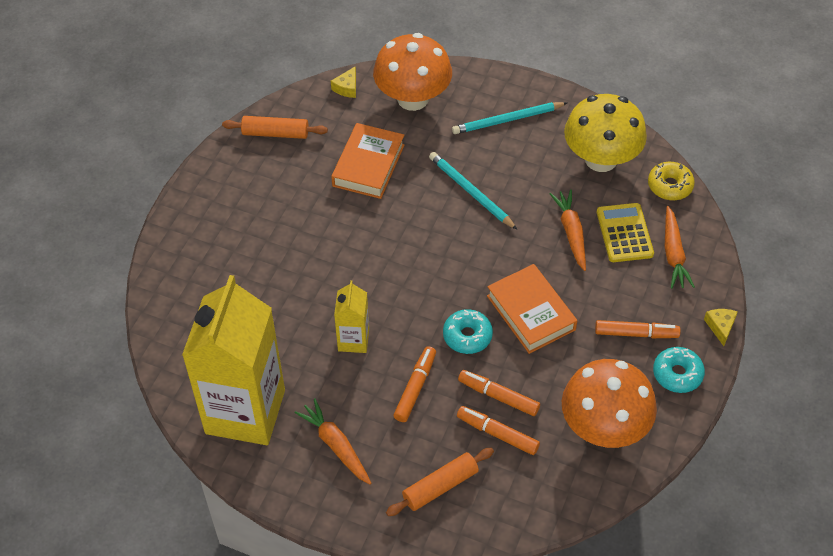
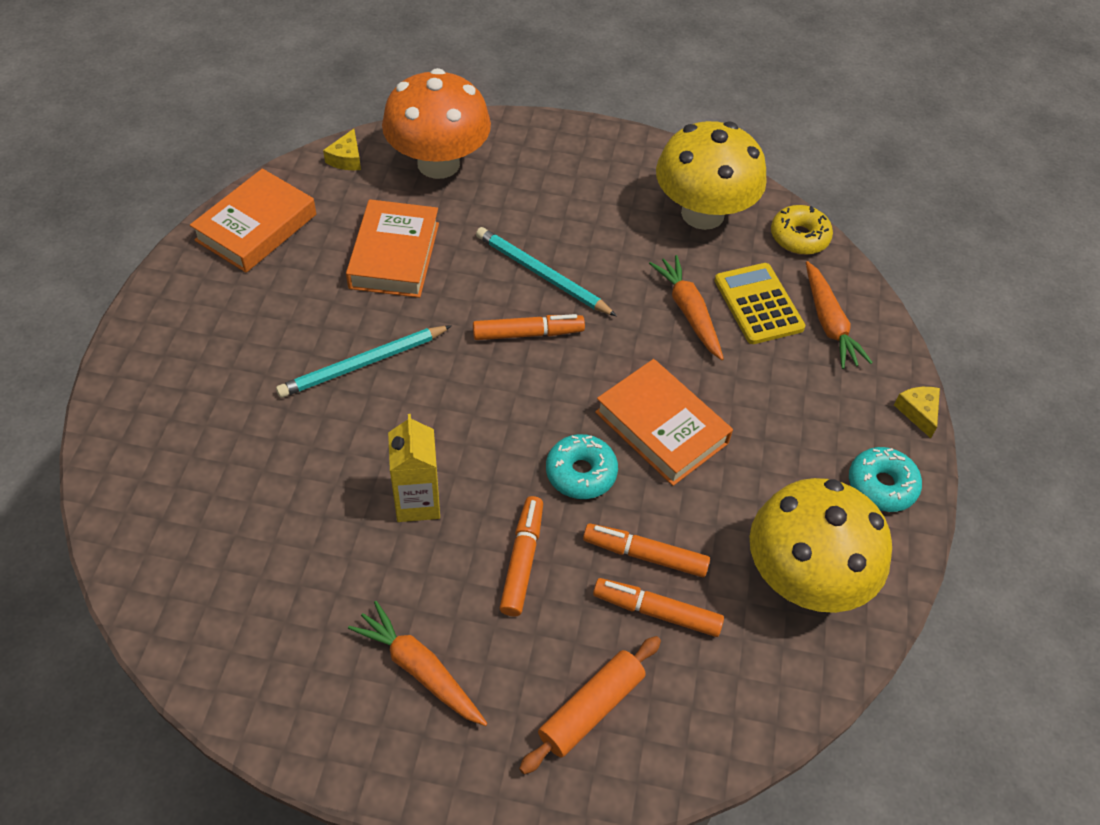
camera: 15 degrees left, 0 degrees up
yellow carton [182,275,285,445] -> none
orange rolling pin [222,116,328,139] -> orange book [190,169,316,273]
turquoise pencil [452,102,567,134] -> turquoise pencil moved to [276,325,452,398]
orange mushroom [562,359,657,448] -> yellow mushroom [749,478,892,613]
orange marker [595,320,681,338] -> orange marker moved to [473,314,585,340]

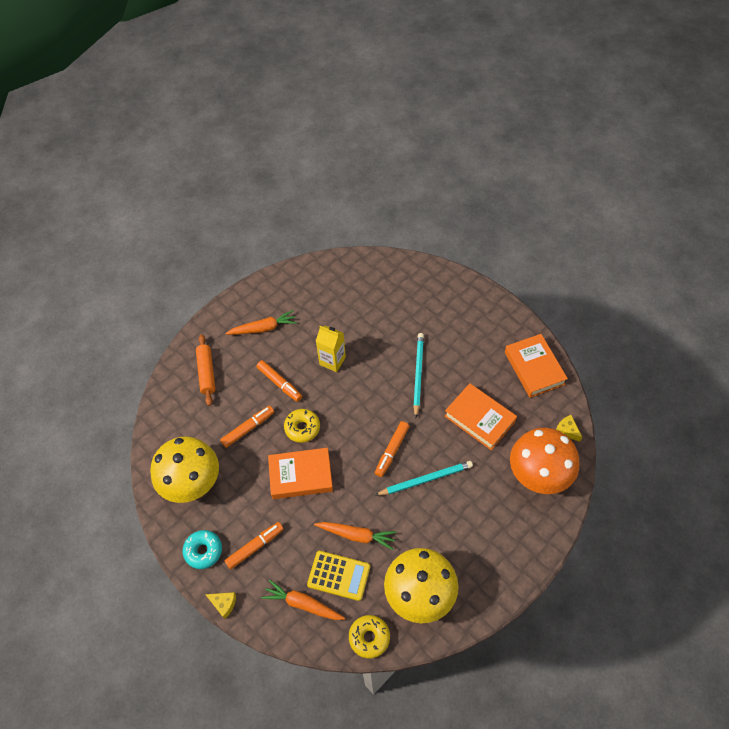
camera: 130 degrees right, 5 degrees up
turquoise donut [546,434,618,499] -> yellow donut [284,409,320,443]
orange marker [593,578,724,637] -> orange marker moved to [225,522,284,570]

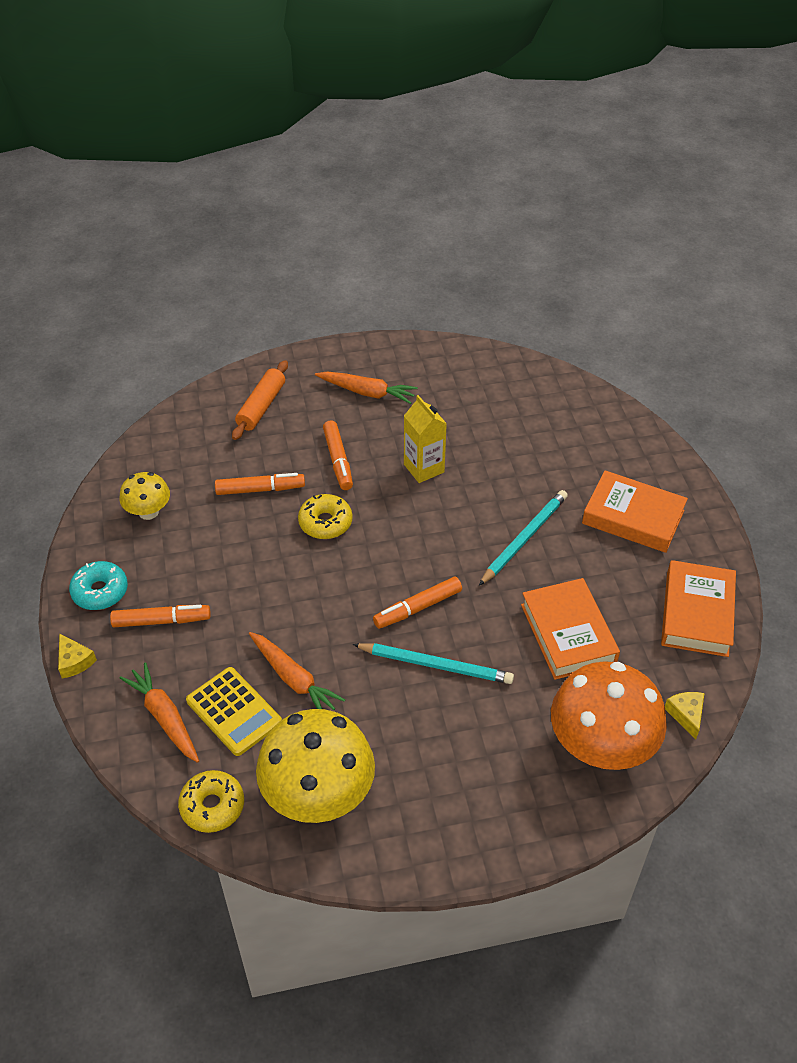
camera: 30 degrees right, 10 degrees down
yellow mushroom [150,436,219,503] -> yellow mushroom [120,472,170,520], size x0.52
orange book [268,448,333,499] -> orange book moved to [582,470,688,553]

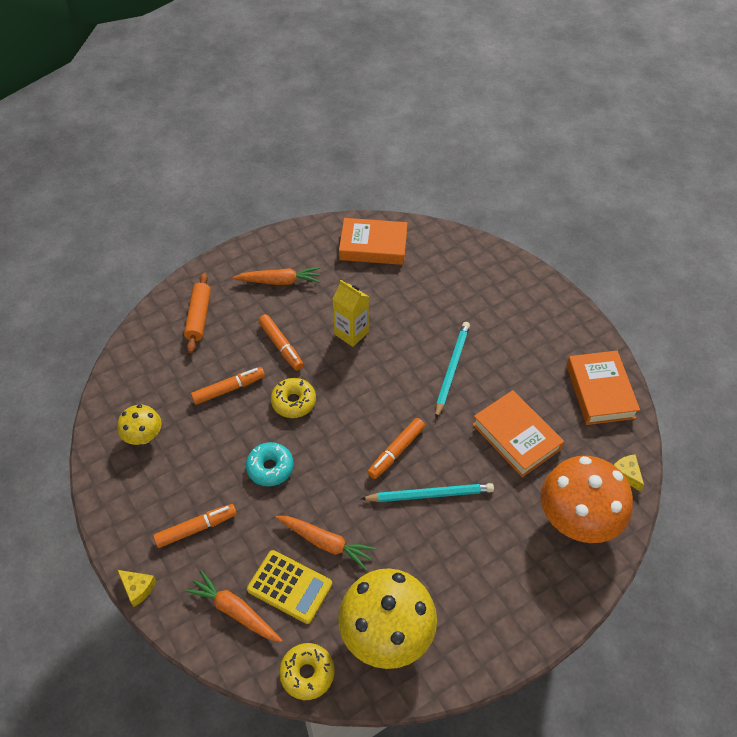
camera: 20 degrees left, 5 degrees up
turquoise donut [69,561,128,610] -> turquoise donut moved to [246,442,294,487]
orange book [582,470,688,553] -> orange book moved to [339,218,407,265]

